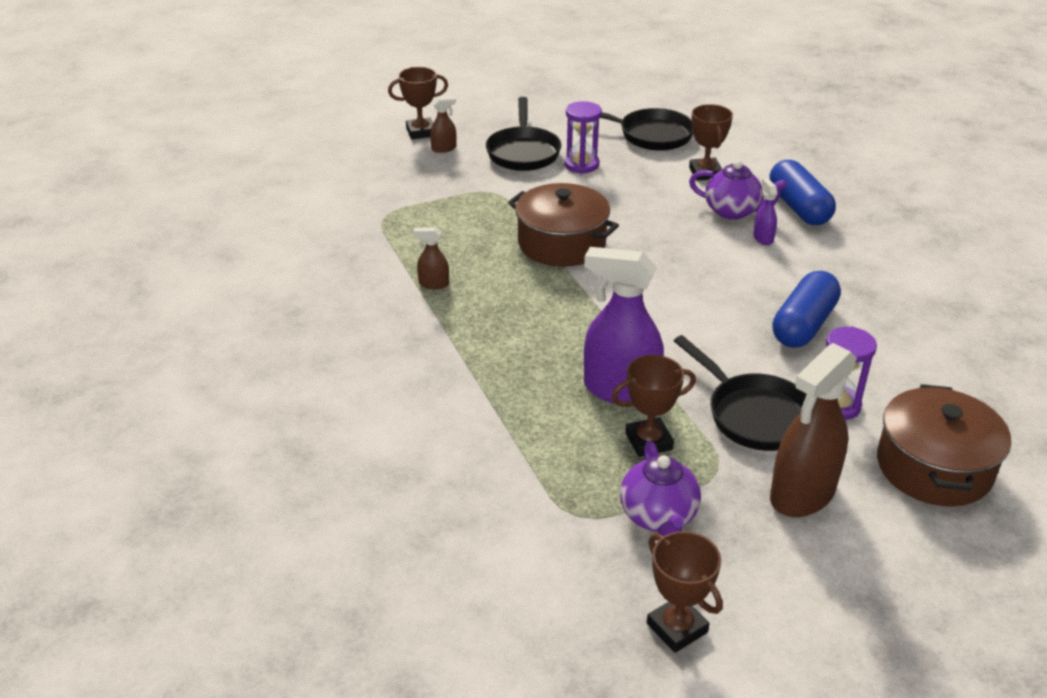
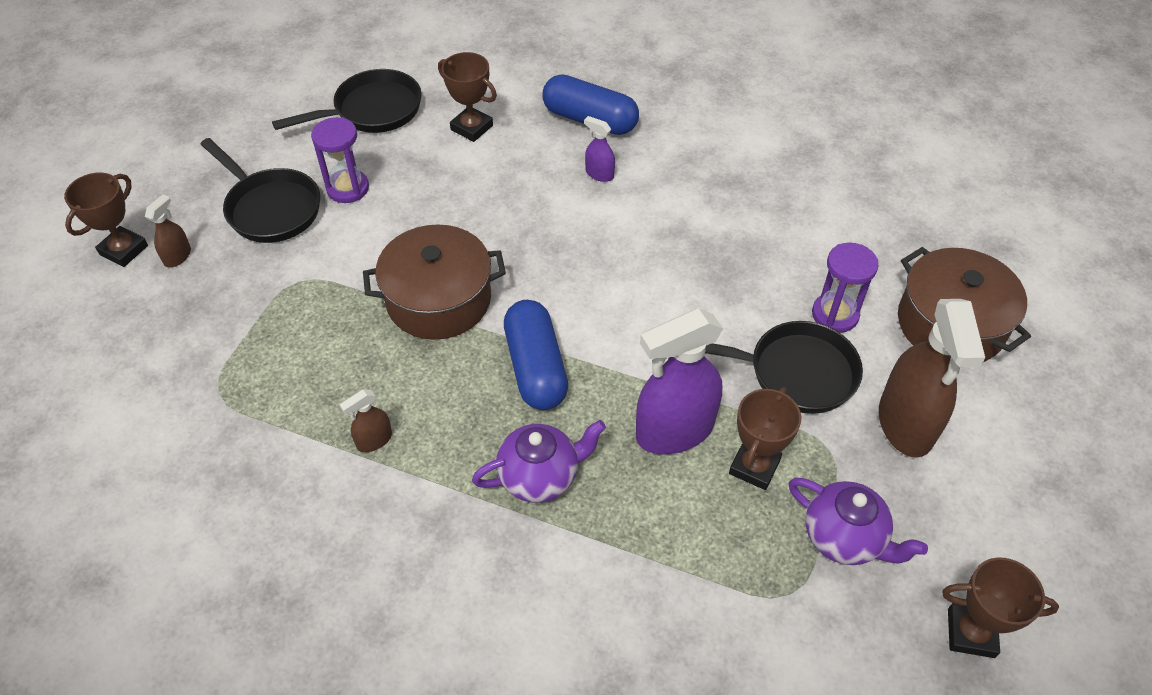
camera: 45 degrees left, 15 degrees up
purple teapot [689,160,787,220] -> purple teapot moved to [472,420,606,503]
blue capsule [772,271,841,348] -> blue capsule moved to [504,300,568,410]

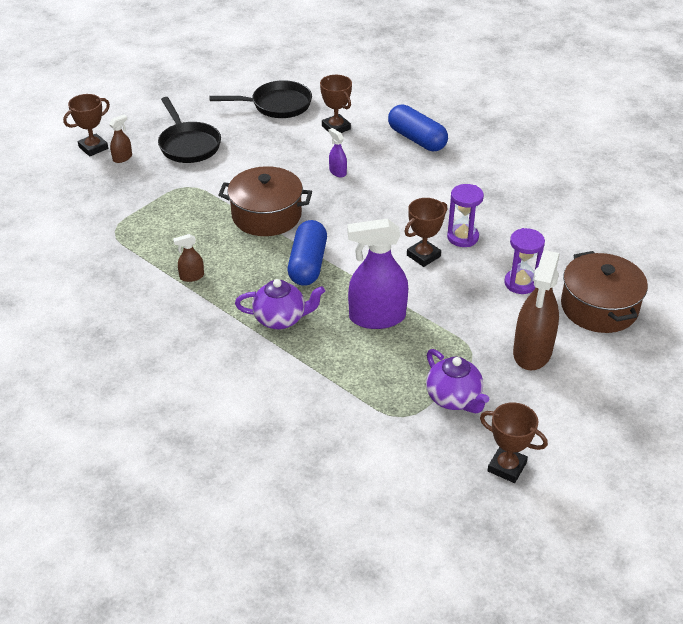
camera: 20 degrees right, 10 degrees down
purple hourglass [311,117,369,203] -> purple hourglass moved to [447,184,484,247]
purple spray bottle [584,116,615,182] -> purple spray bottle moved to [329,128,347,177]
black pan [705,321,863,414] -> none
brown trophy [729,387,801,490] -> brown trophy moved to [404,198,447,267]

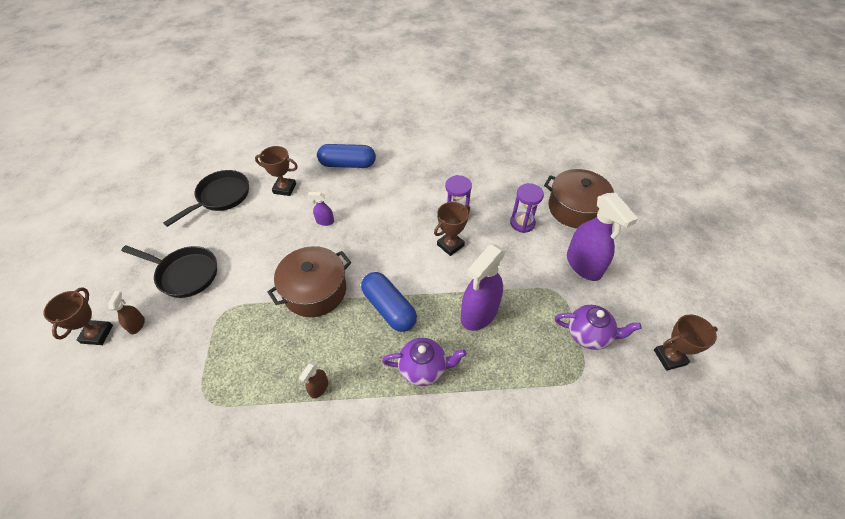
camera: 45 degrees left, 10 degrees up
purple teapot [235,279,325,329] -> purple teapot turned 45 degrees clockwise [382,338,466,386]
brown trophy [404,198,447,267] -> brown trophy turned 45 degrees clockwise [434,202,470,256]
brown spray bottle [513,250,560,370] -> purple spray bottle [567,193,638,281]

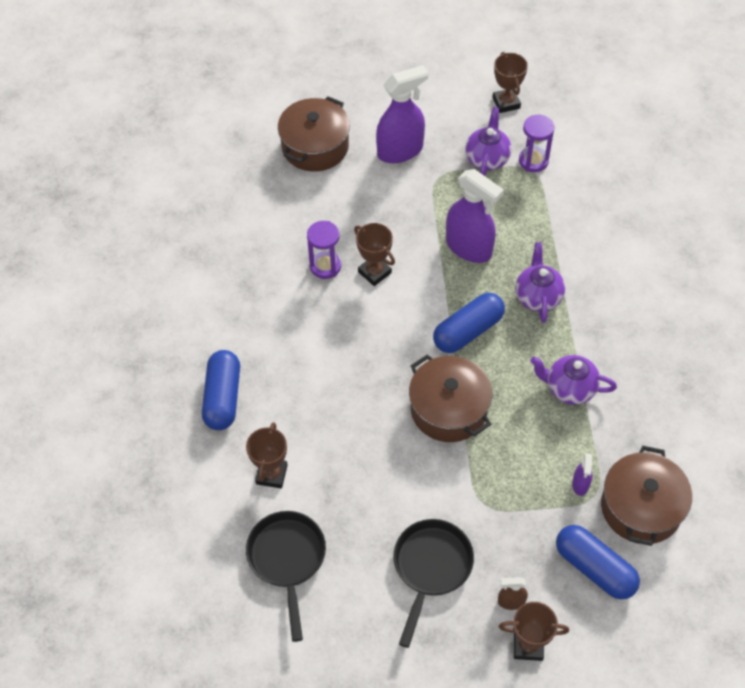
camera: 90 degrees left, 5 degrees up
black pan [163,170,249,227] -> black pan turned 45 degrees clockwise [246,511,326,642]
brown spray bottle [299,362,328,398] -> purple teapot [530,355,617,405]
purple spray bottle [307,192,334,226] -> purple spray bottle moved to [572,454,592,496]
purple hourglass [510,183,544,233] -> purple hourglass moved to [519,115,555,172]
none -> blue capsule [556,525,640,599]
none -> brown pot [601,446,692,546]

